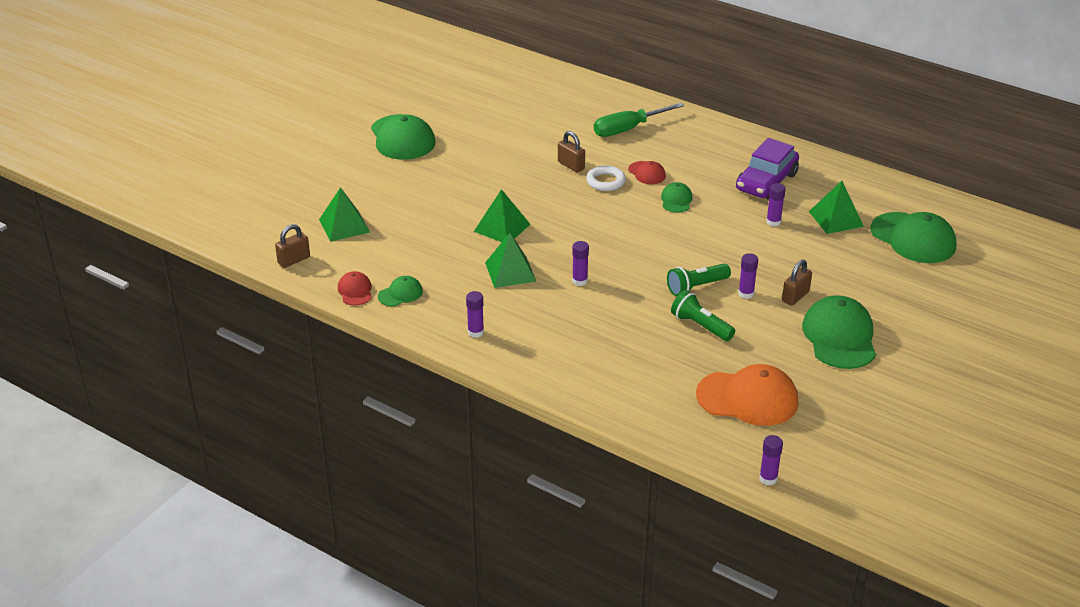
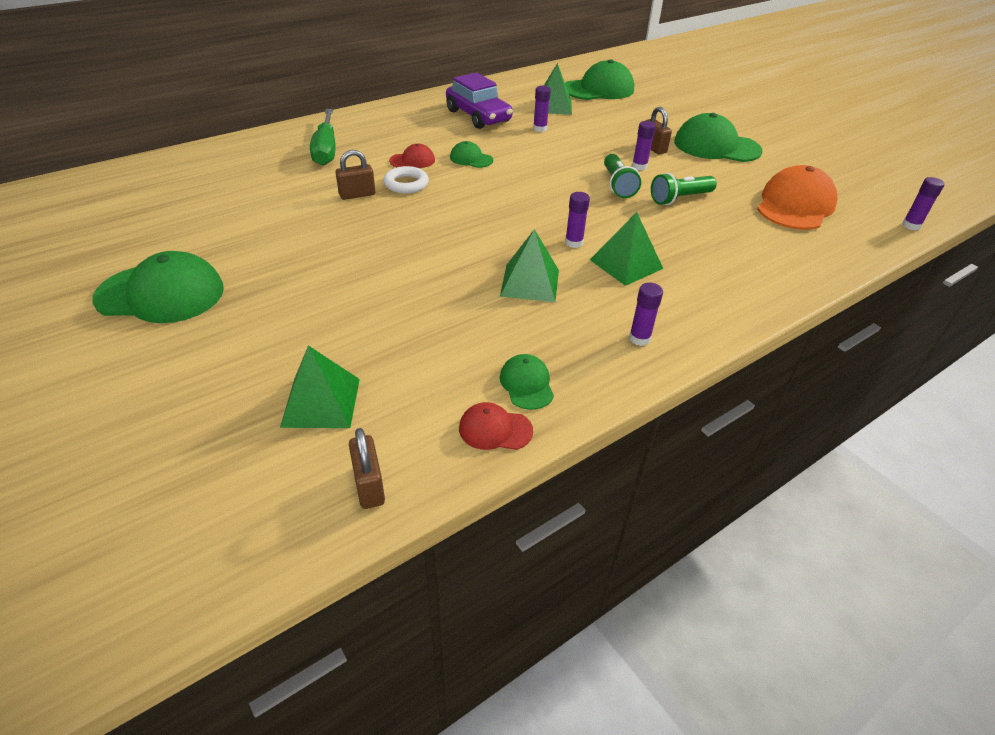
camera: 70 degrees left, 5 degrees up
green pyramid [474,189,530,242] -> green pyramid moved to [590,212,663,286]

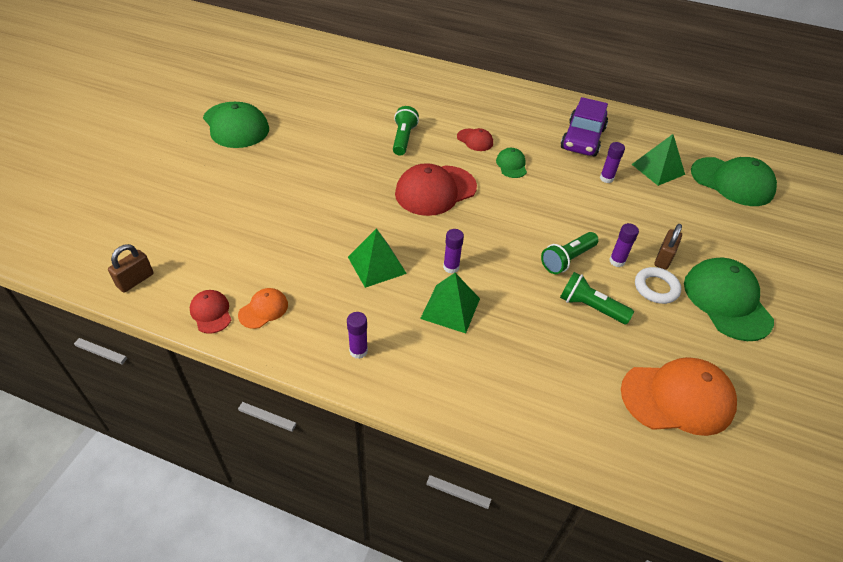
camera: 55 degrees right, 5 degrees up
green pyramid [280,345,360,428] -> none
green screwdriver [310,109,335,166] -> none
brown padlock [335,150,376,200] -> green flashlight [393,106,419,156]
white ring [383,166,429,194] -> white ring moved to [635,267,681,304]
green cap [500,354,554,410] -> orange cap [238,288,288,329]
purple glue stick [902,177,945,230] -> none
none -> red cap [395,163,477,216]

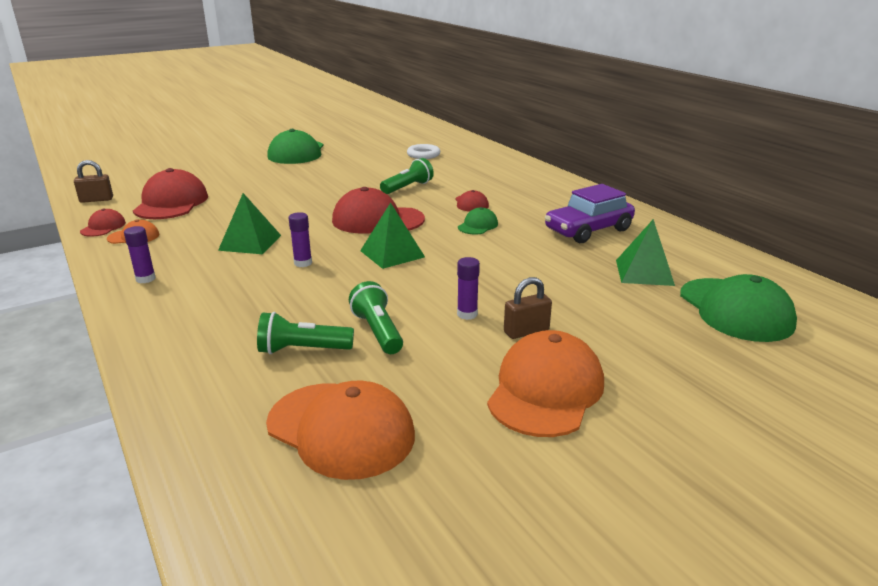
camera: 40 degrees right, 20 degrees down
green pyramid [420,273,480,333] -> green pyramid moved to [360,202,425,269]
green flashlight [541,232,599,274] -> green flashlight moved to [257,312,354,354]
purple glue stick [600,142,625,183] -> none
white ring [635,267,681,304] -> white ring moved to [407,144,440,159]
green cap [684,258,774,341] -> orange cap [487,330,604,437]
none -> red cap [133,168,208,219]

